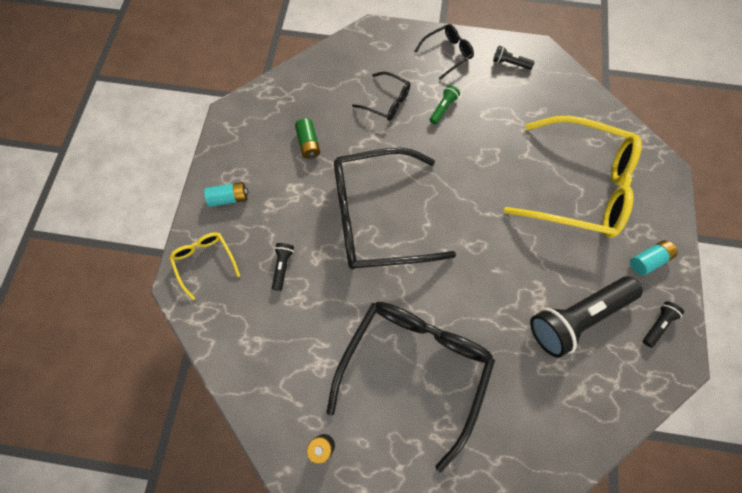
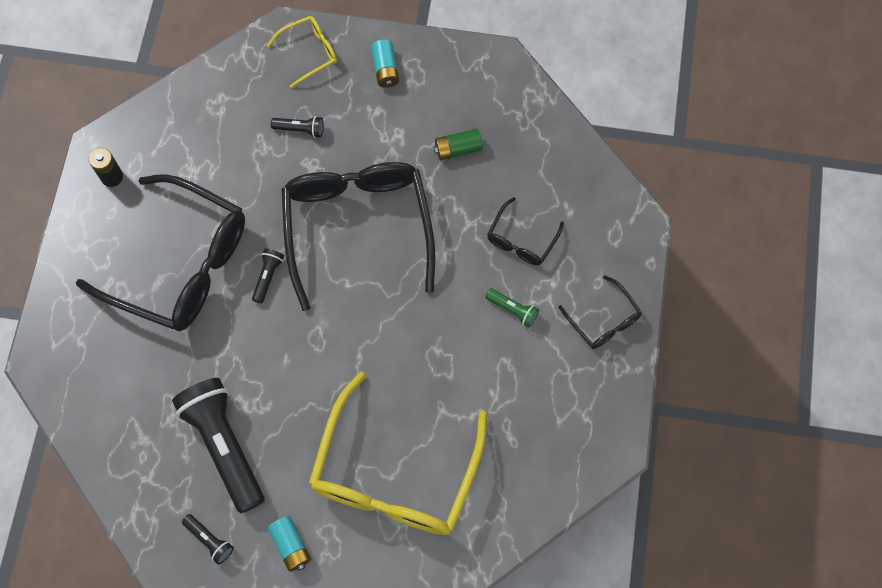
camera: 90 degrees right, 0 degrees up
black flashlight [493,46,535,69] -> black flashlight moved to [252,248,284,303]

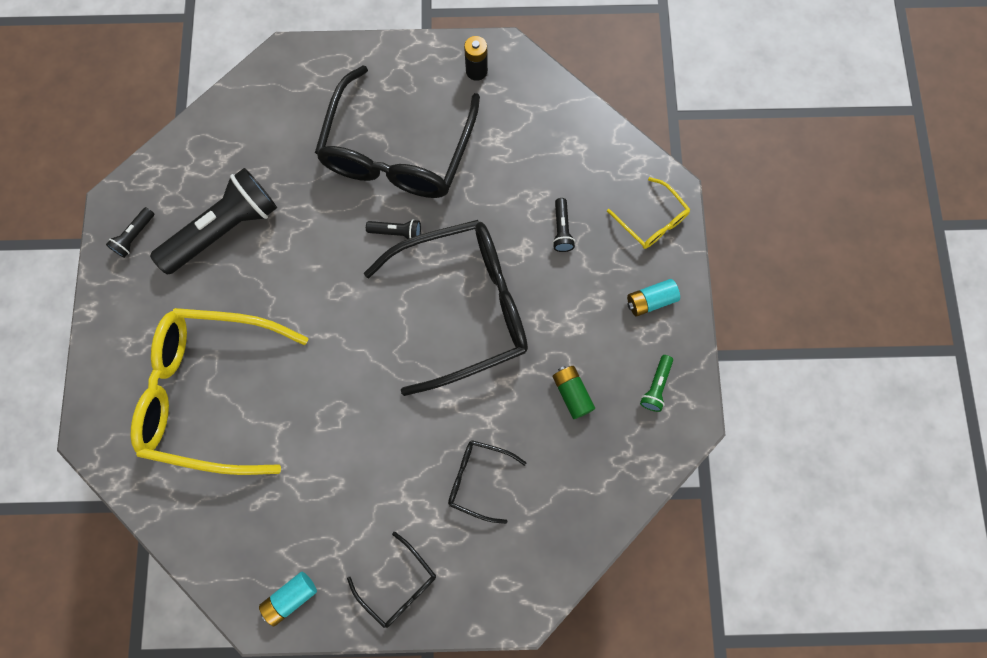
camera: 80 degrees right, 5 degrees up
turquoise battery [267,516,311,572] -> turquoise battery moved to [259,572,317,626]
green flashlight [485,289,539,327] -> green flashlight moved to [640,355,673,412]
black glasses [558,275,642,349] -> black glasses turned 90 degrees counterclockwise [347,532,436,628]

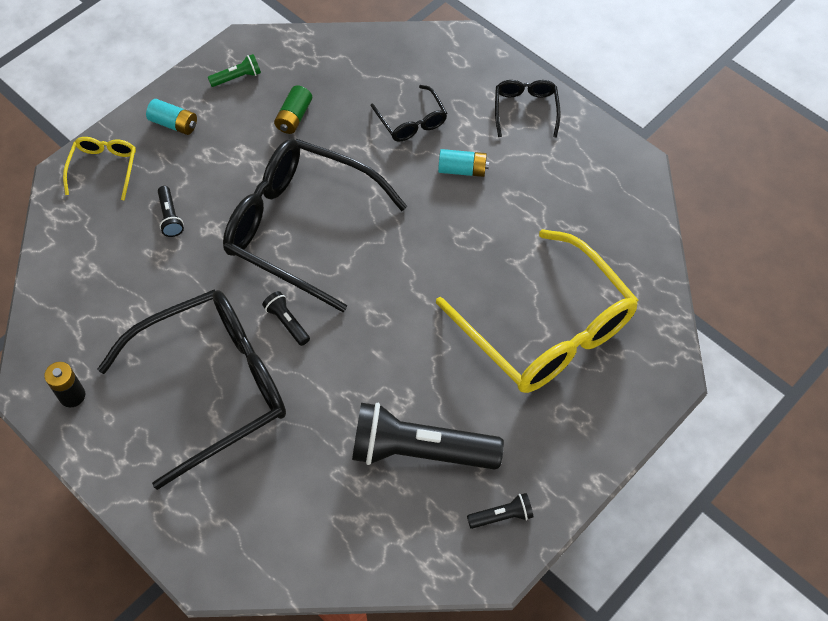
camera: 135 degrees left, 15 degrees down
turquoise battery [259,572,317,626] -> turquoise battery moved to [438,149,489,177]
black flashlight [552,198,575,252] -> black flashlight turned 120 degrees clockwise [158,186,184,237]

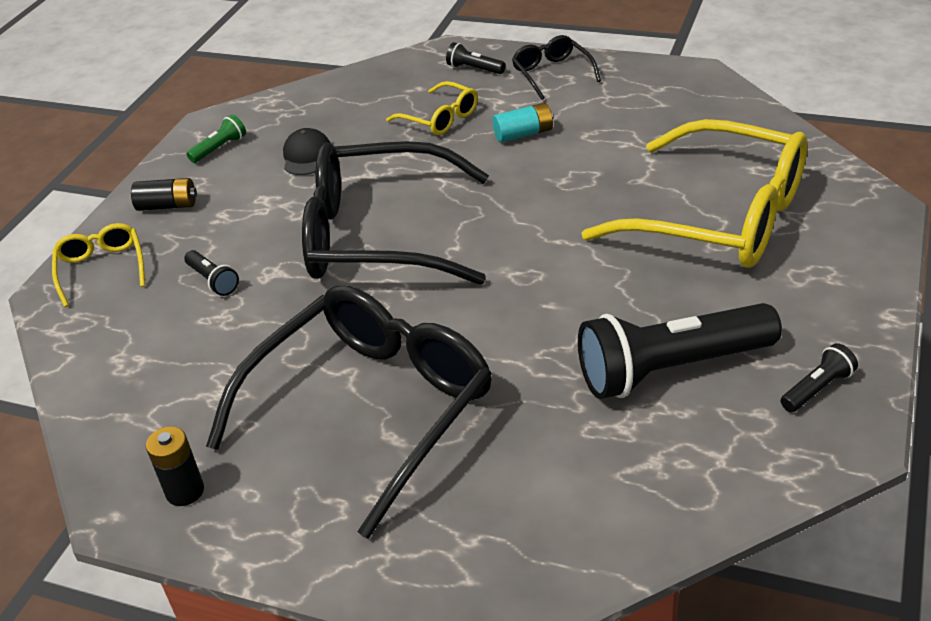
camera: 20 degrees left, 20 degrees down
turquoise battery [146,99,197,135] -> black battery [131,178,197,211]
black flashlight [262,291,310,346] -> black flashlight moved to [446,42,505,74]
green battery [274,85,312,134] -> black cap [283,128,330,175]
black glasses [370,85,447,142] -> yellow glasses [386,81,478,135]

